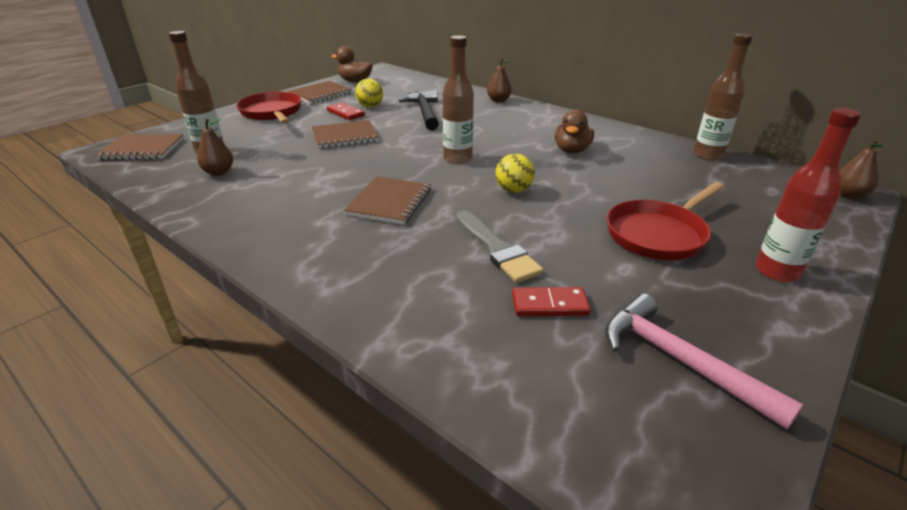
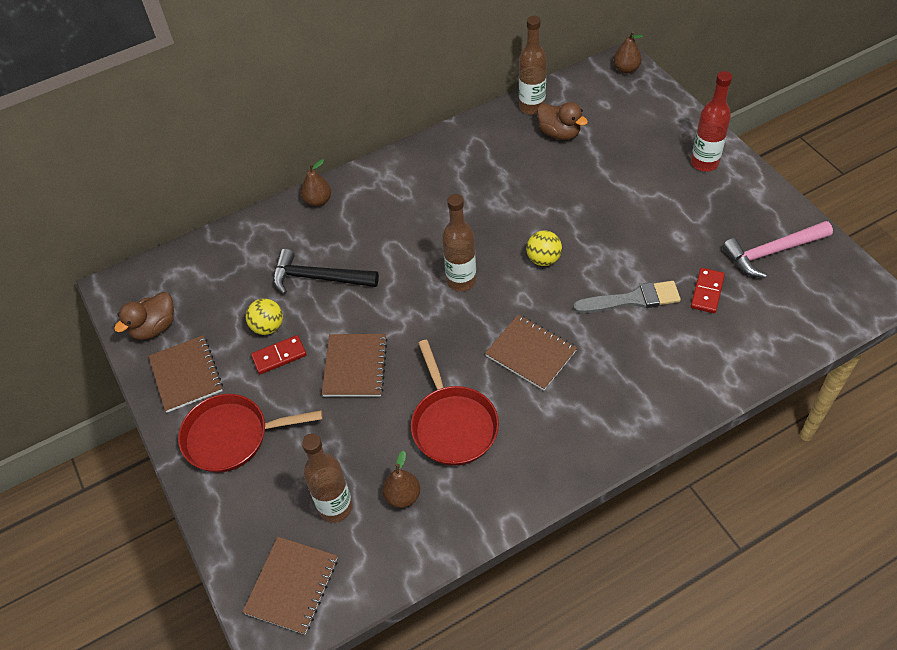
camera: 65 degrees left, 20 degrees up
brown duck [555,109,594,154] -> brown duck moved to [537,102,588,140]
red pan [607,182,724,260] -> red pan moved to [411,340,499,466]

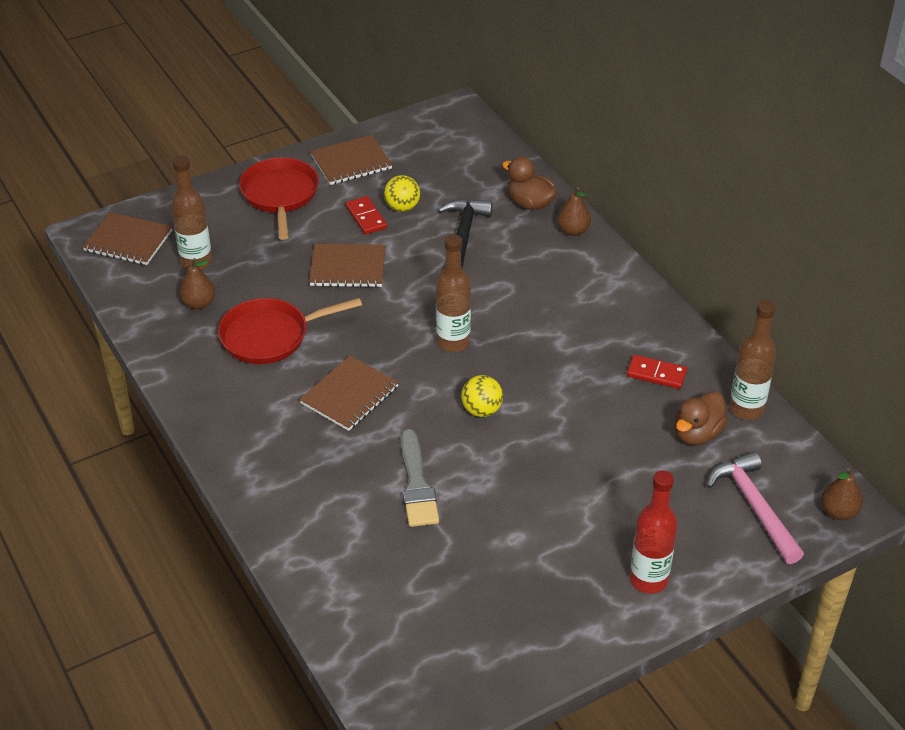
camera: 85 degrees right, 10 degrees down
brown duck [114,292,174,340] -> brown duck moved to [502,156,557,210]
red domino [691,268,725,313] -> red domino moved to [627,355,687,389]
pink hammer [723,221,833,278] -> pink hammer moved to [707,451,804,564]

